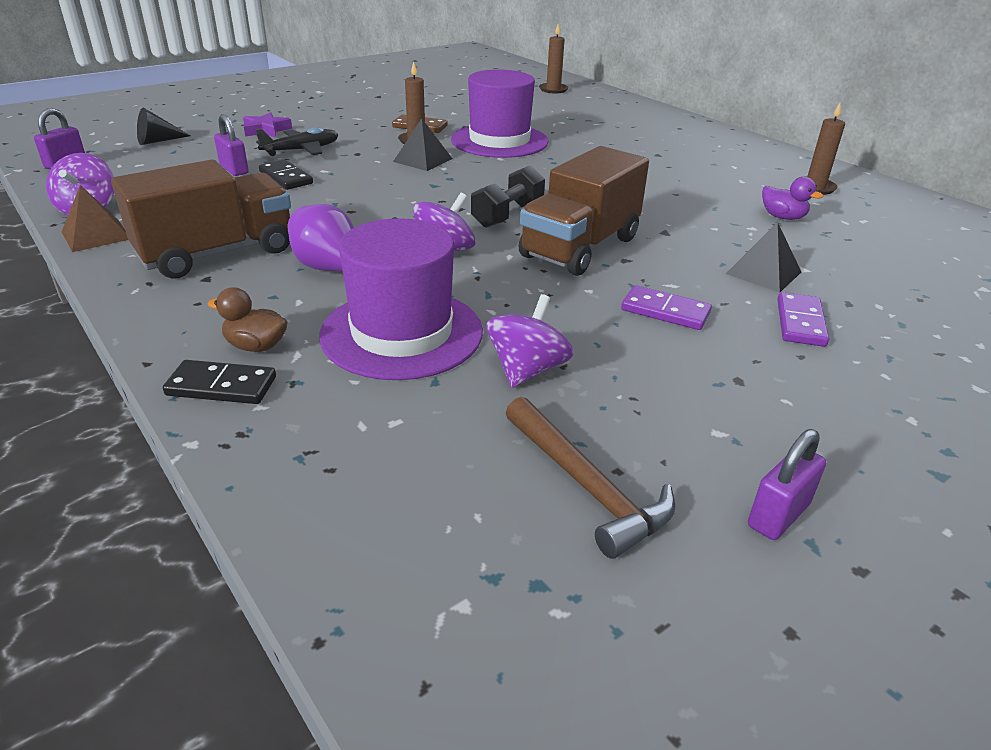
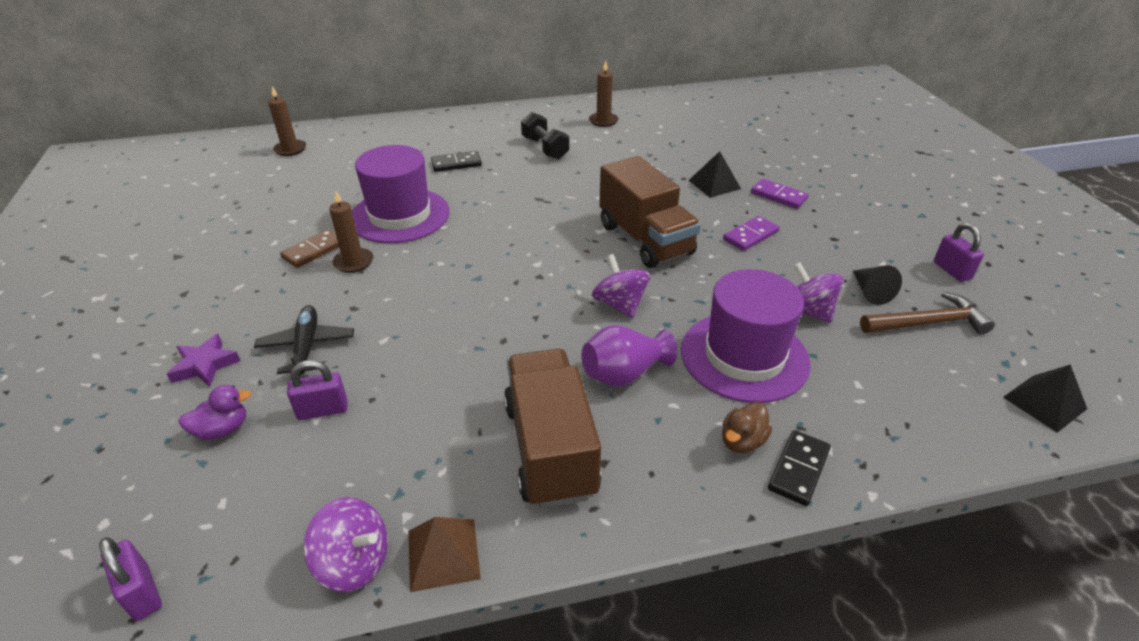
camera: 65 degrees left, 5 degrees up
black cone [137,108,191,145] -> black cone moved to [853,265,902,305]
black domino [259,160,313,190] -> black domino moved to [431,151,482,172]
black pyramid [393,118,452,171] -> black pyramid moved to [1003,364,1087,433]
black dumbbell [471,165,545,228] -> black dumbbell moved to [521,112,569,159]
purple duck [762,177,823,220] -> purple duck moved to [178,385,251,440]

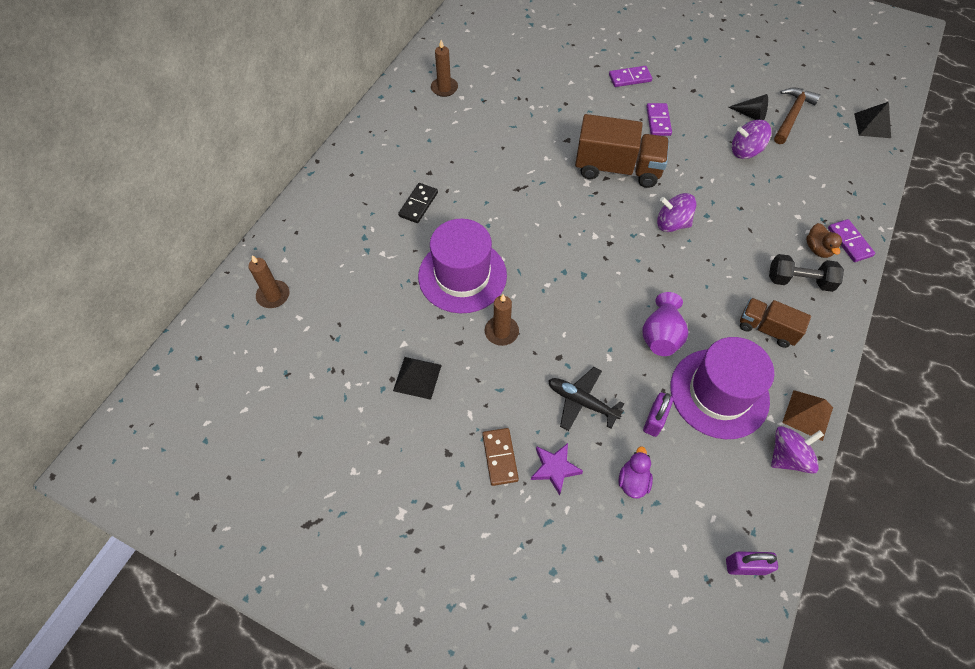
camera: 50 degrees left, 20 degrees up
brown domino [280,229,339,268] -> brown domino moved to [482,428,519,486]
brown truck [504,349,601,508] -> brown truck [740,298,811,348], size x0.58
black dumbbell [521,112,569,159] -> black dumbbell moved to [769,254,844,292]
purple vase [582,325,677,387] -> purple vase moved to [642,292,688,356]
purple hat [681,269,810,403] -> purple hat moved to [670,337,774,439]
black pyramid [688,151,741,198] -> black pyramid moved to [393,357,442,400]
black domino [768,430,831,506] -> purple domino [828,219,875,262]
purple padlock [934,223,984,282] -> none

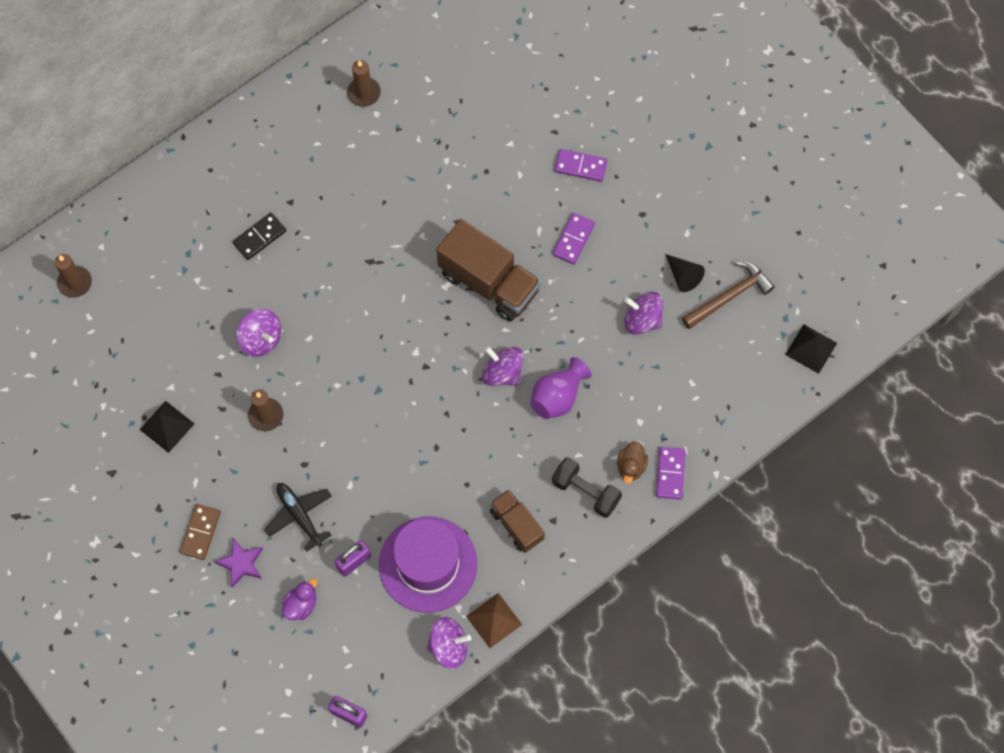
camera: 25 degrees right, 10 degrees up
purple hat [418,219,507,313] -> purple spinning top [236,309,281,357]
purple vase [642,292,688,356] -> purple vase moved to [530,357,591,419]

